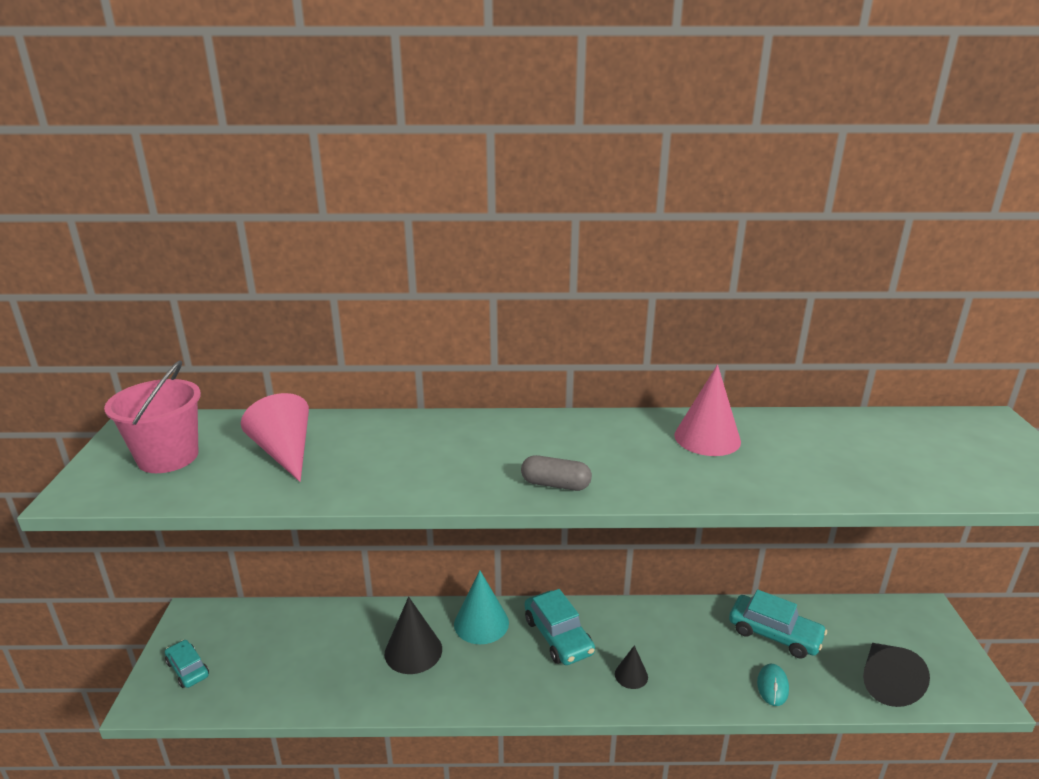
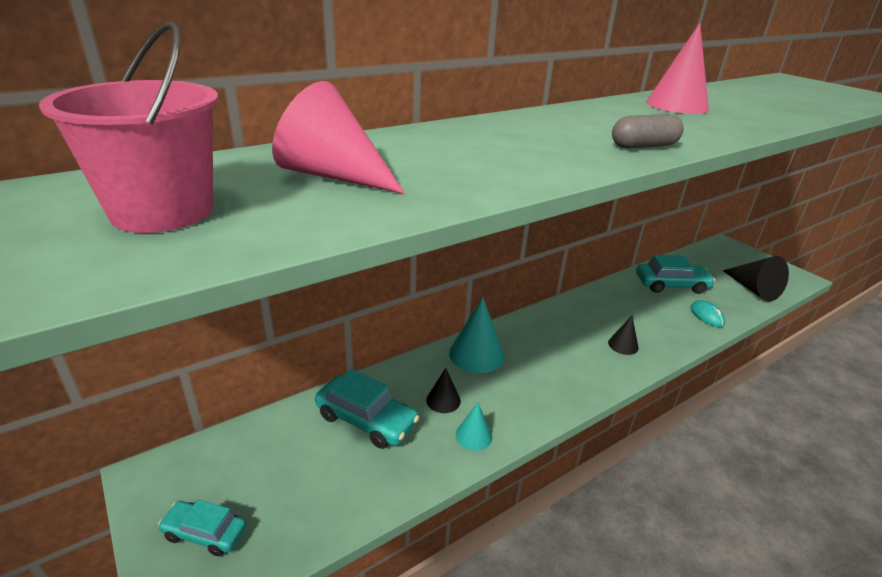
camera: 35 degrees left, 5 degrees up
black cone [385,597,442,674] -> black cone [426,368,461,413], size x0.56
turquoise car [525,589,595,665] -> turquoise car moved to [315,369,420,449]
none -> turquoise cone [456,403,492,451]

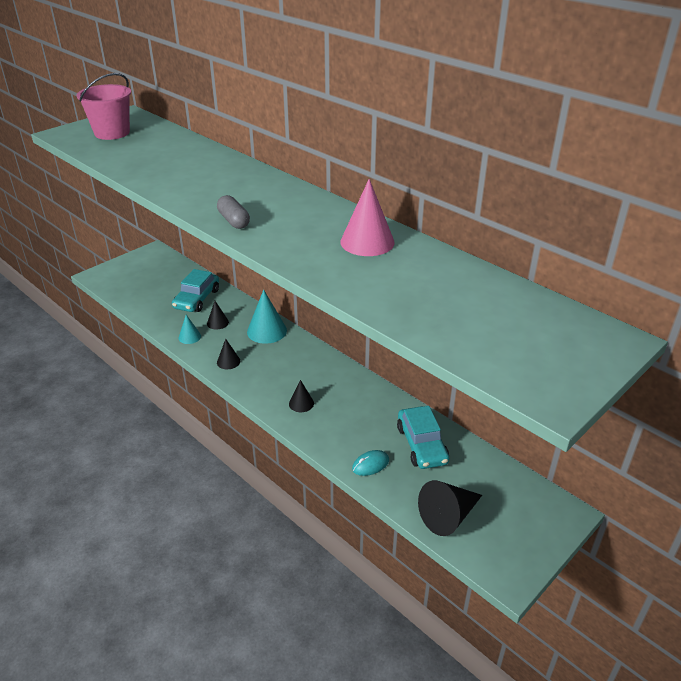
camera: 80 degrees right, 5 degrees up
turquoise car [158,499,247,556] -> none
pink cone [272,81,405,194] -> none
none -> black cone [217,339,240,369]

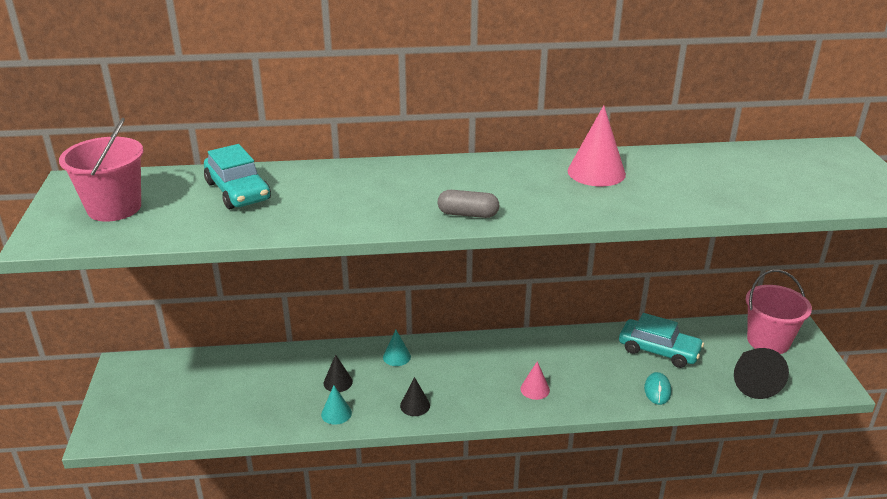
camera: 50 degrees left, 5 degrees down
turquoise car [172,269,219,312] -> turquoise car moved to [204,144,271,209]
turquoise cone [247,289,287,344] -> turquoise cone [383,330,411,366], size x0.56
black cone [289,380,314,412] -> pink cone [520,361,550,400]
none -> pink bucket [745,270,812,354]

